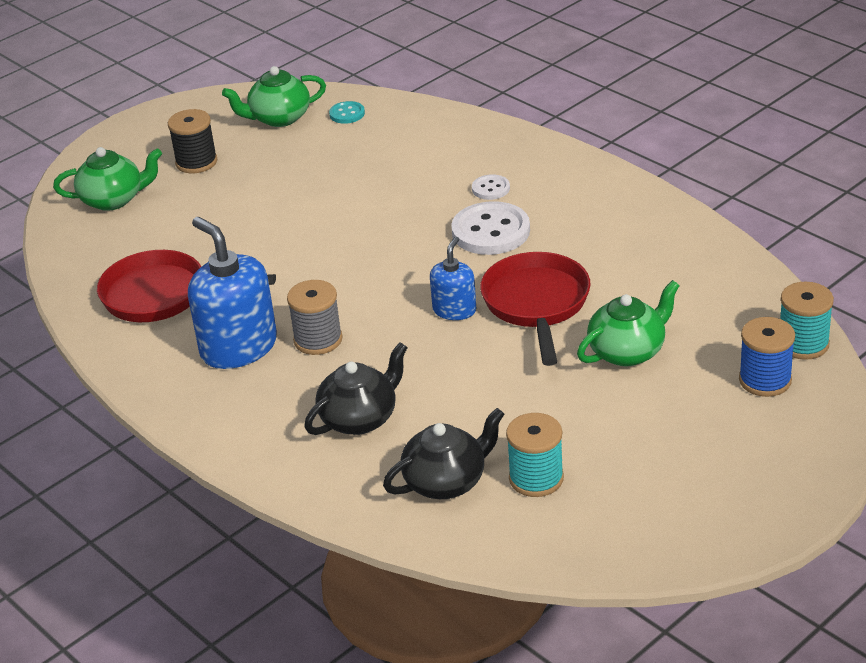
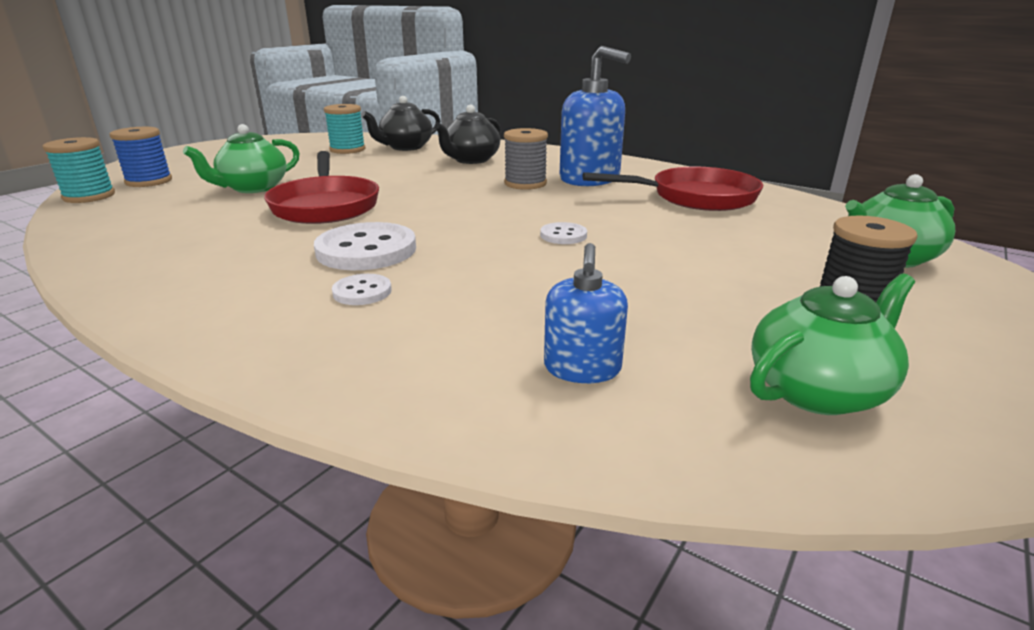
camera: 165 degrees right, 10 degrees down
turquoise button [329,101,365,124] -> none
blue soap dispenser [430,236,476,320] -> blue soap dispenser moved to [544,243,628,383]
none -> white button [540,222,587,244]

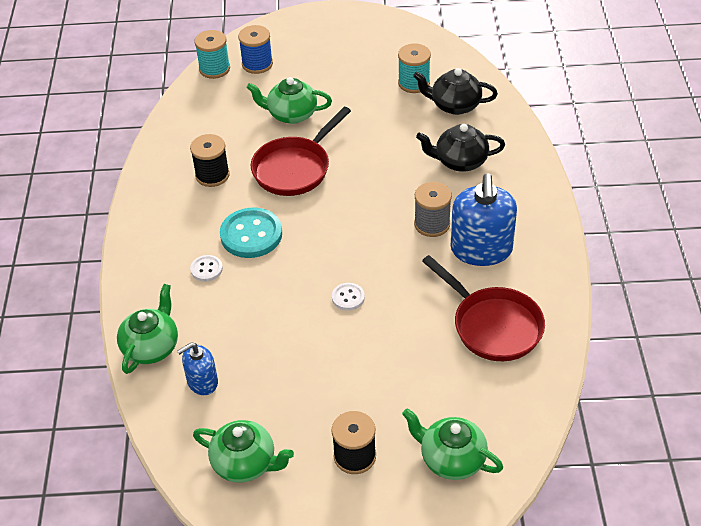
camera: 55 degrees right, 20 degrees up
white button [314,222,416,270] -> turquoise button [220,208,282,258]
none -> green teapot [117,284,178,374]
none -> black spool [190,134,230,187]

